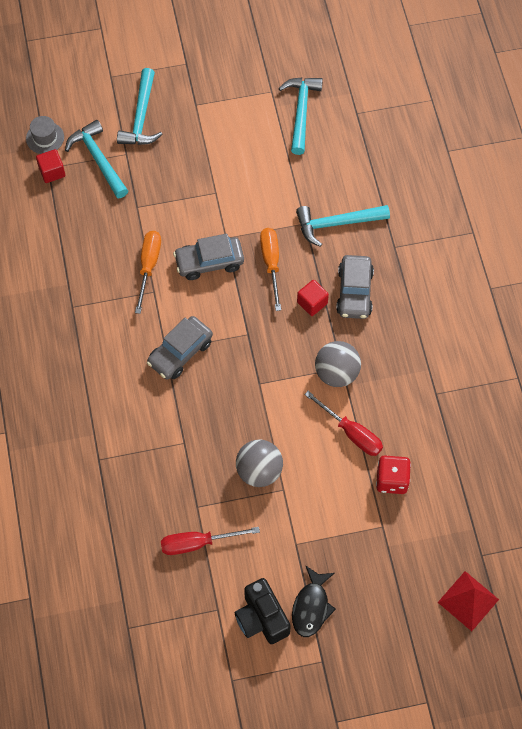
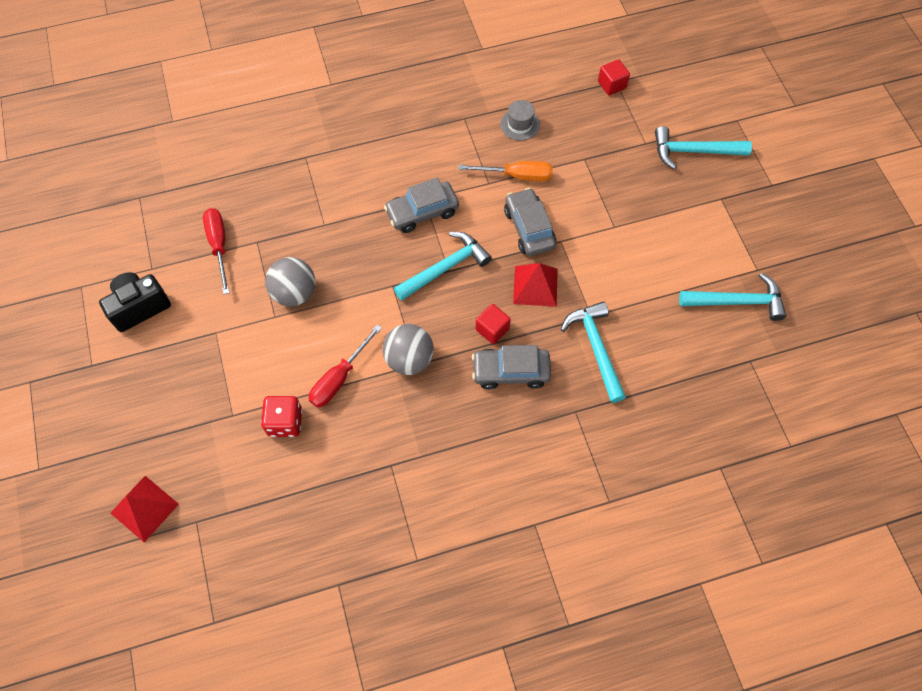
camera: 85 degrees right, 0 degrees up
grey hat [26,116,64,154] -> grey hat moved to [500,100,540,141]
turquoise hammer [65,120,128,198] -> turquoise hammer moved to [394,232,492,301]
grey car [147,316,213,379] -> grey car turned 60 degrees counterclockwise [384,178,459,233]
orange screwdriver [260,228,281,311] -> red pyramid [513,263,558,307]
black fish [292,565,336,637] -> none

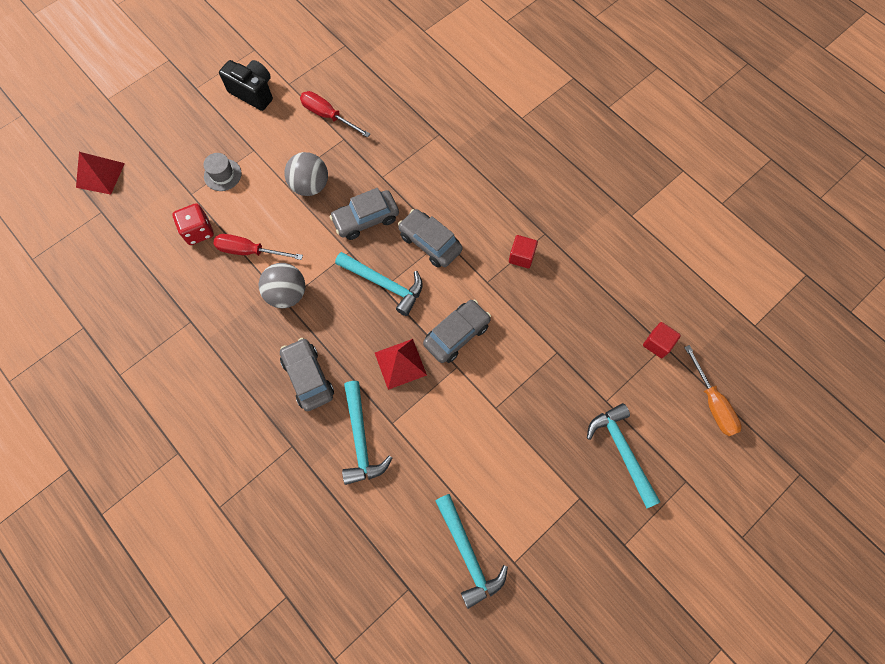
camera: 65 degrees right, 5 degrees up
red screwdriver [203,208,230,294] -> red screwdriver turned 105 degrees counterclockwise [300,91,370,138]
orange screwdriver [458,161,553,181] -> orange screwdriver moved to [684,345,742,436]
red cube [476,304,511,344] -> red cube moved to [509,235,538,268]
grey hat [500,100,540,141] -> grey hat moved to [203,153,241,191]
turquoise hammer [561,301,626,403] -> turquoise hammer turned 120 degrees clockwise [342,381,392,485]
none -> grey car [330,188,399,240]

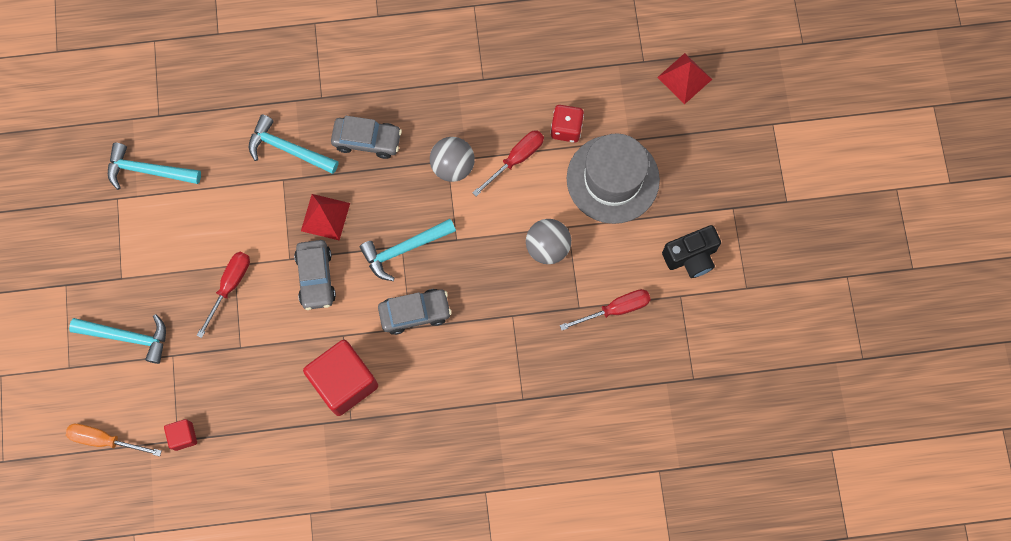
camera: 125 degrees right, 5 degrees up
grey hat [203,153,241,191] -> grey hat [567,133,660,224], size x2.31
grey car [330,188,399,240] -> none
red cube [509,235,538,268] -> red cube [303,340,378,416], size x2.17
none -> red screwdriver [197,252,250,338]

